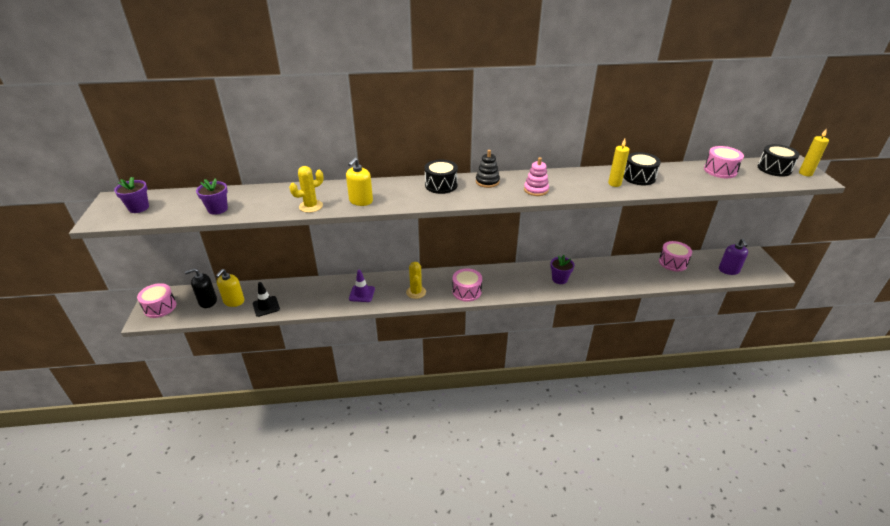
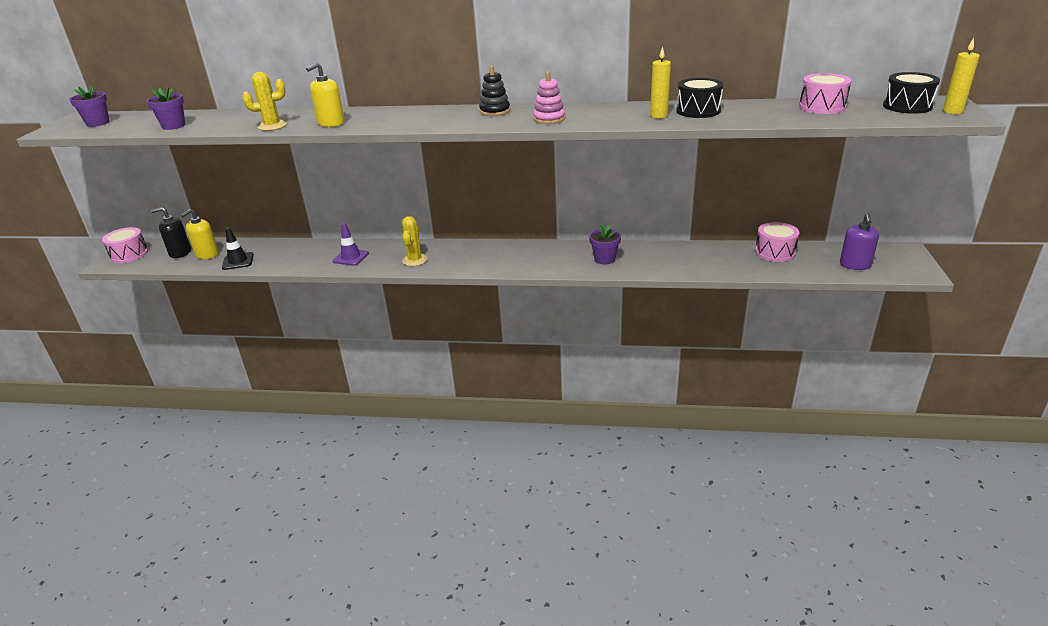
camera: 15 degrees right, 5 degrees down
black drum [425,160,458,194] -> none
pink drum [452,268,482,302] -> none

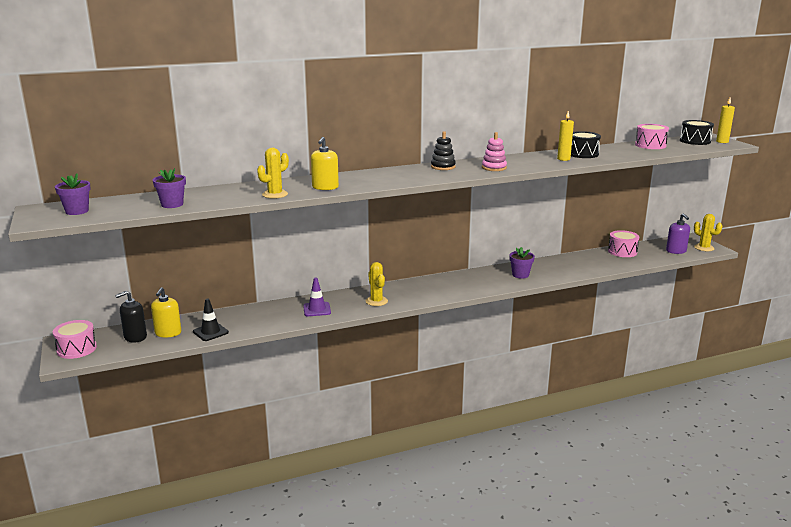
camera: 30 degrees left, 10 degrees down
none -> yellow cactus [694,214,722,251]

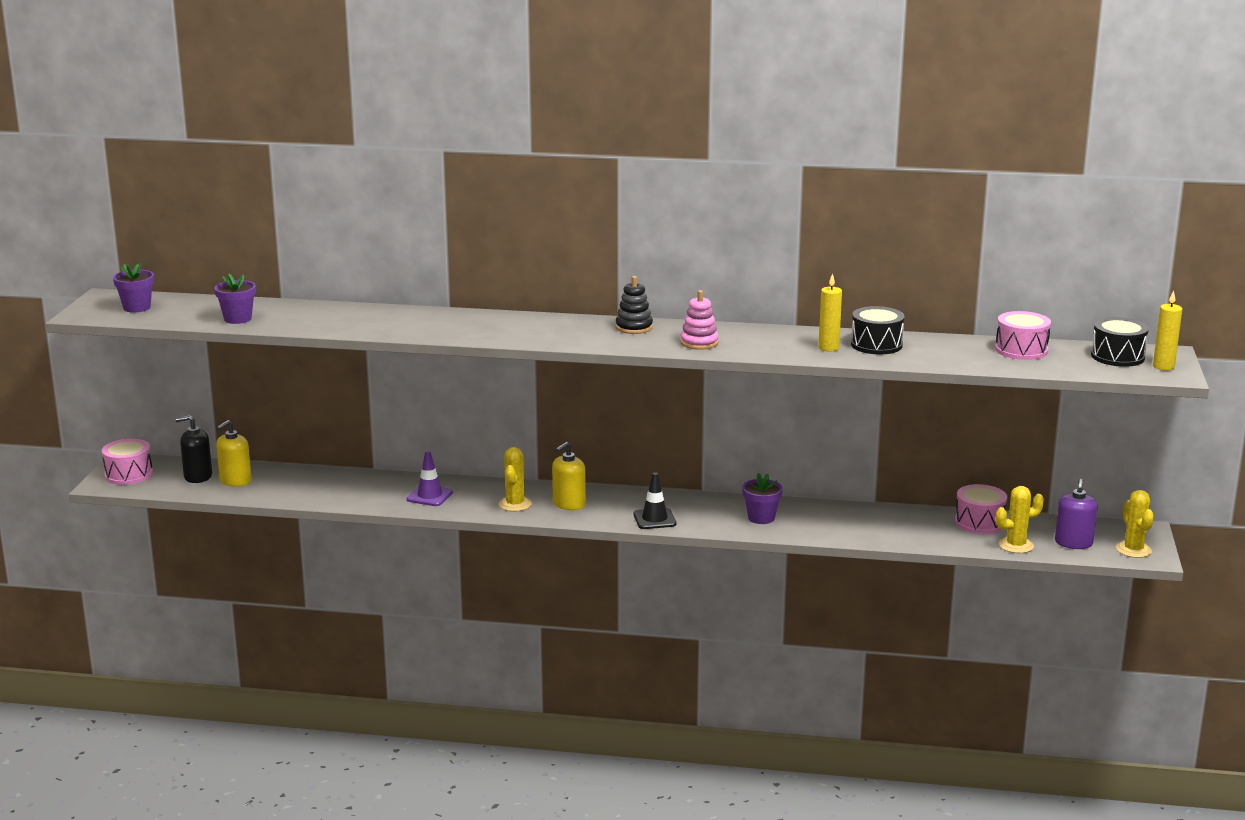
camera: 30 degrees right, 0 degrees up
black traffic cone [193,298,229,341] -> black traffic cone moved to [633,473,677,529]
yellow cactus [257,148,289,199] -> yellow cactus moved to [996,486,1044,553]
yellow soap dispenser [311,137,339,190] -> yellow soap dispenser moved to [552,442,586,510]

